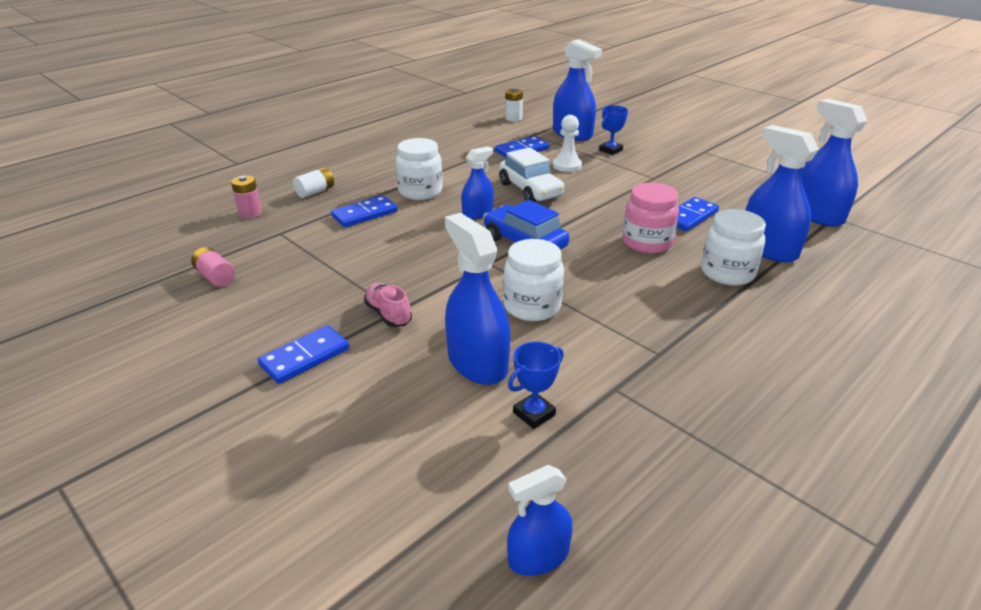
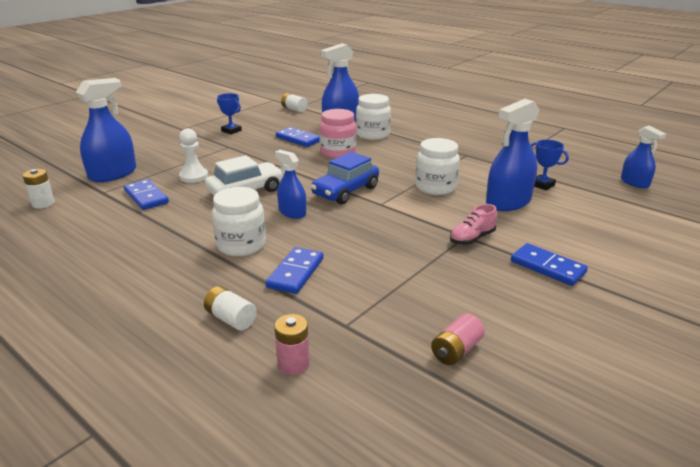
camera: 95 degrees left, 5 degrees down
blue domino [331,195,397,227] -> blue domino turned 60 degrees clockwise [266,247,323,294]
blue trophy [599,105,628,155] -> blue trophy moved to [217,93,242,134]
blue spray bottle [802,99,867,227] -> white battery [281,93,308,112]

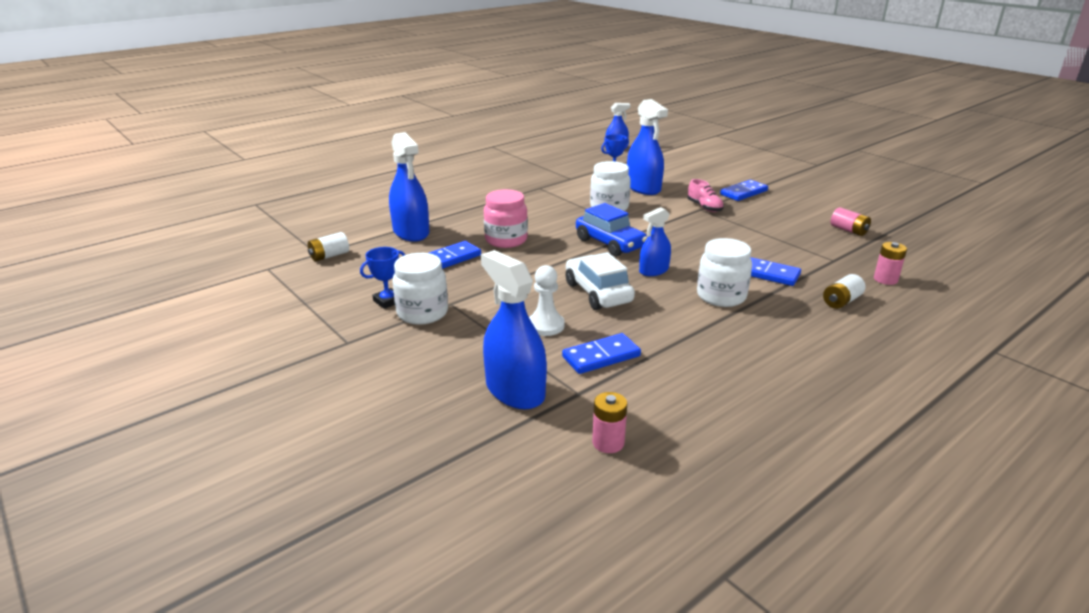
camera: 80 degrees left, 0 degrees up
white battery [23,169,55,209] -> pink battery [592,392,627,453]
white jar [356,94,391,140] -> white jar moved to [392,253,448,325]

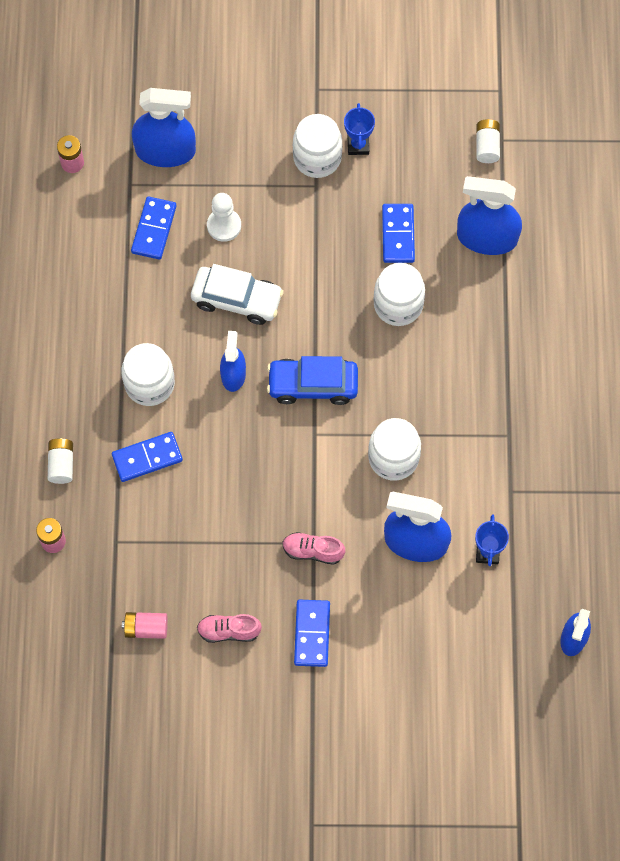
camera: 130 degrees right, 40 degrees up
pink jar [484,189,528,248] -> white jar [374,263,425,326]
none -> pink shoe [197,614,262,643]

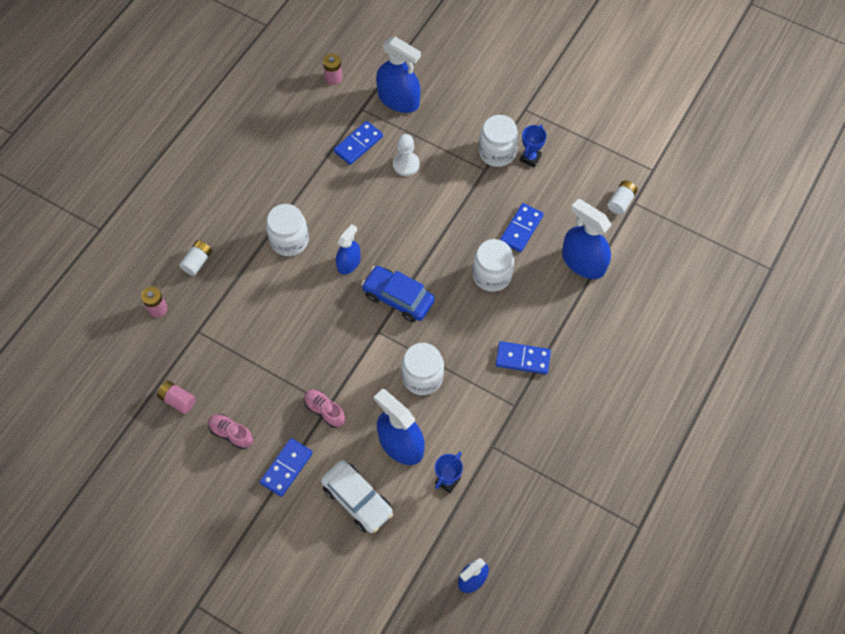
camera: 30 degrees right, 5 degrees down
blue domino [112,432,183,482] -> blue domino moved to [495,341,551,374]
white car [191,264,284,325] -> white car moved to [321,460,393,533]

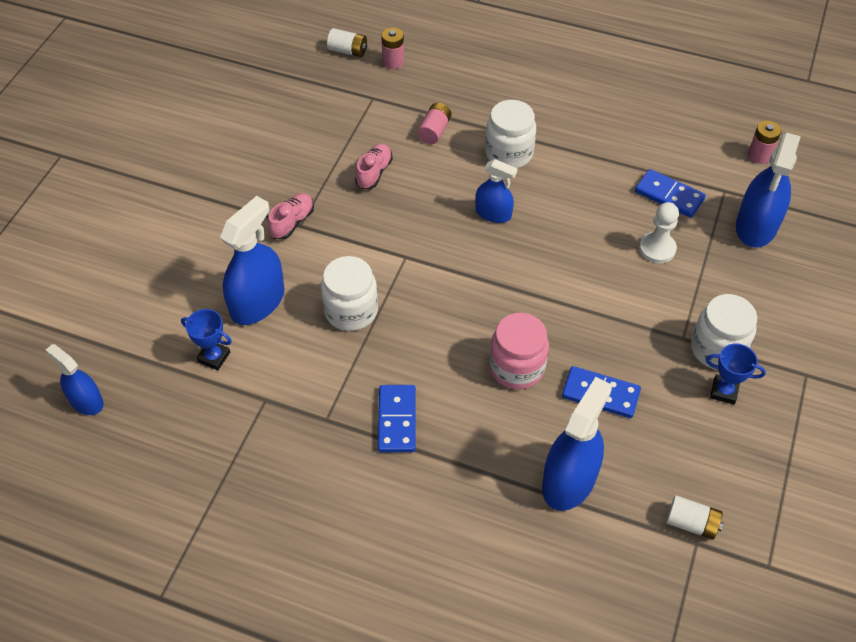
camera: 80 degrees right, 10 degrees down
pink battery [157,381,196,414] -> pink battery moved to [417,103,451,144]
white battery [179,240,212,276] -> white battery moved to [327,28,367,57]
pink shoe [208,414,253,449] -> pink shoe moved to [355,143,393,189]
blue domino [260,438,313,497] -> none
white car [321,460,393,533] -> none
blue car [361,266,435,322] -> none
white jar [472,239,514,292] -> pink jar [489,313,549,389]

